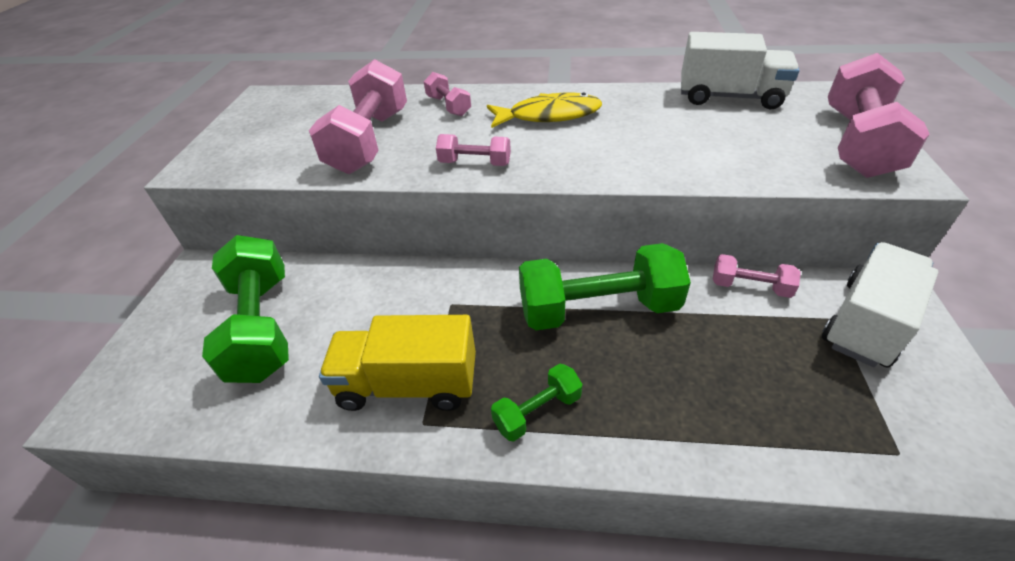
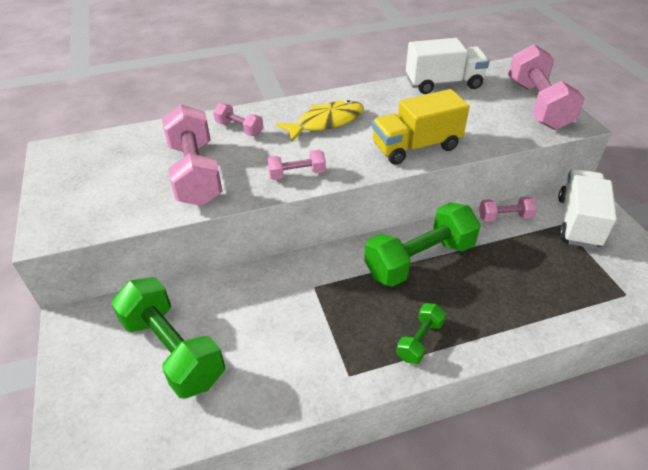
camera: 25 degrees left, 0 degrees up
yellow truck [319,315,476,411] -> yellow truck moved to [372,89,470,165]

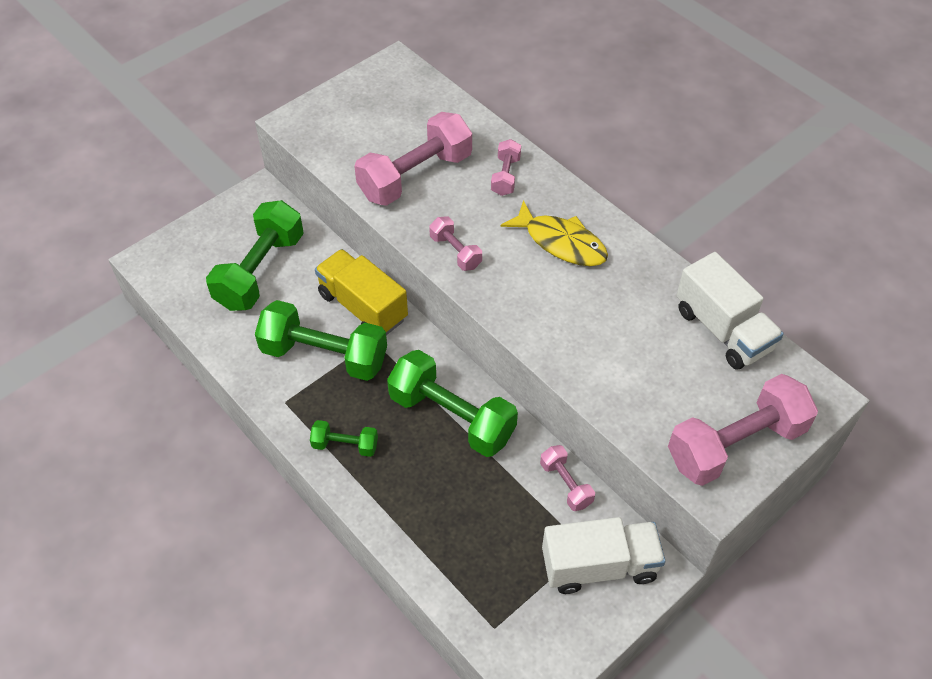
camera: 65 degrees right, 10 degrees up
yellow truck [372,89,470,165] -> yellow truck moved to [315,249,408,335]
none -> green dumbbell [255,300,387,381]

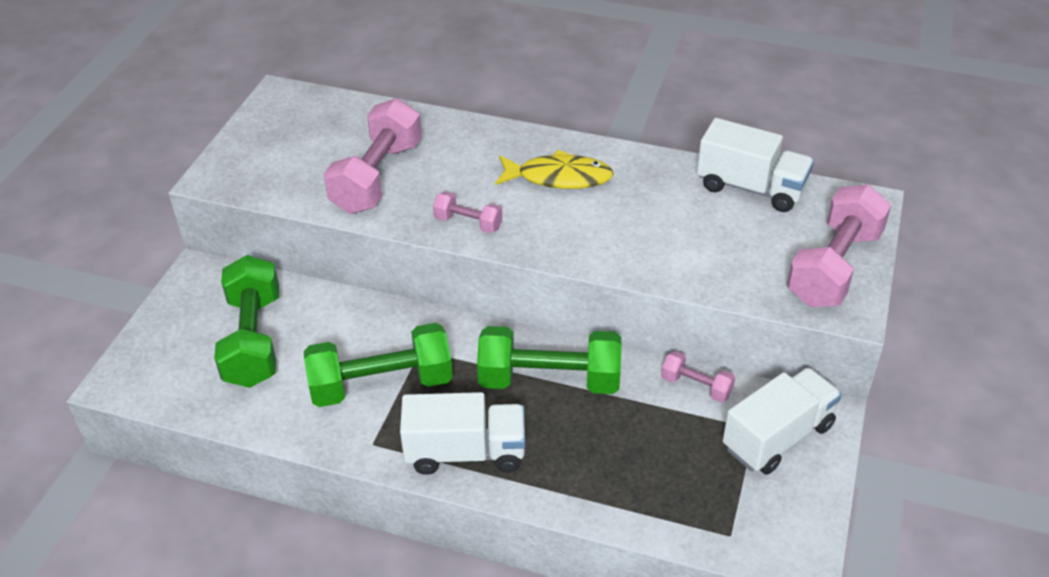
camera: 30 degrees left, 10 degrees down
green dumbbell [310,420,378,457] -> white truck [400,392,525,475]
yellow truck [315,249,408,335] -> none
pink dumbbell [491,139,521,196] -> none

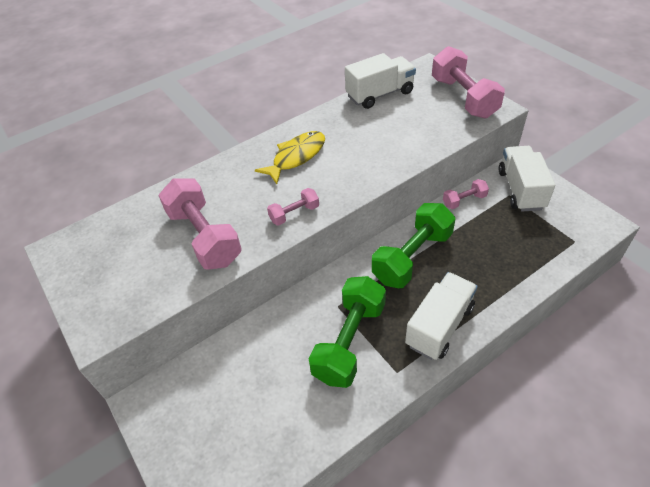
camera: 50 degrees left, 5 degrees up
green dumbbell [214,255,279,388] -> none

